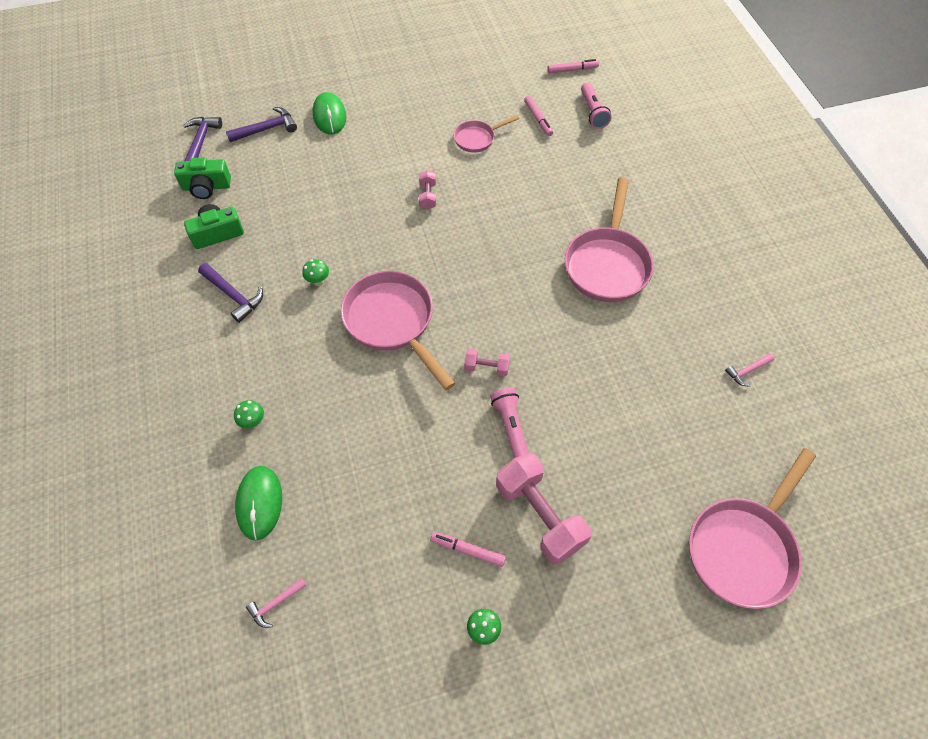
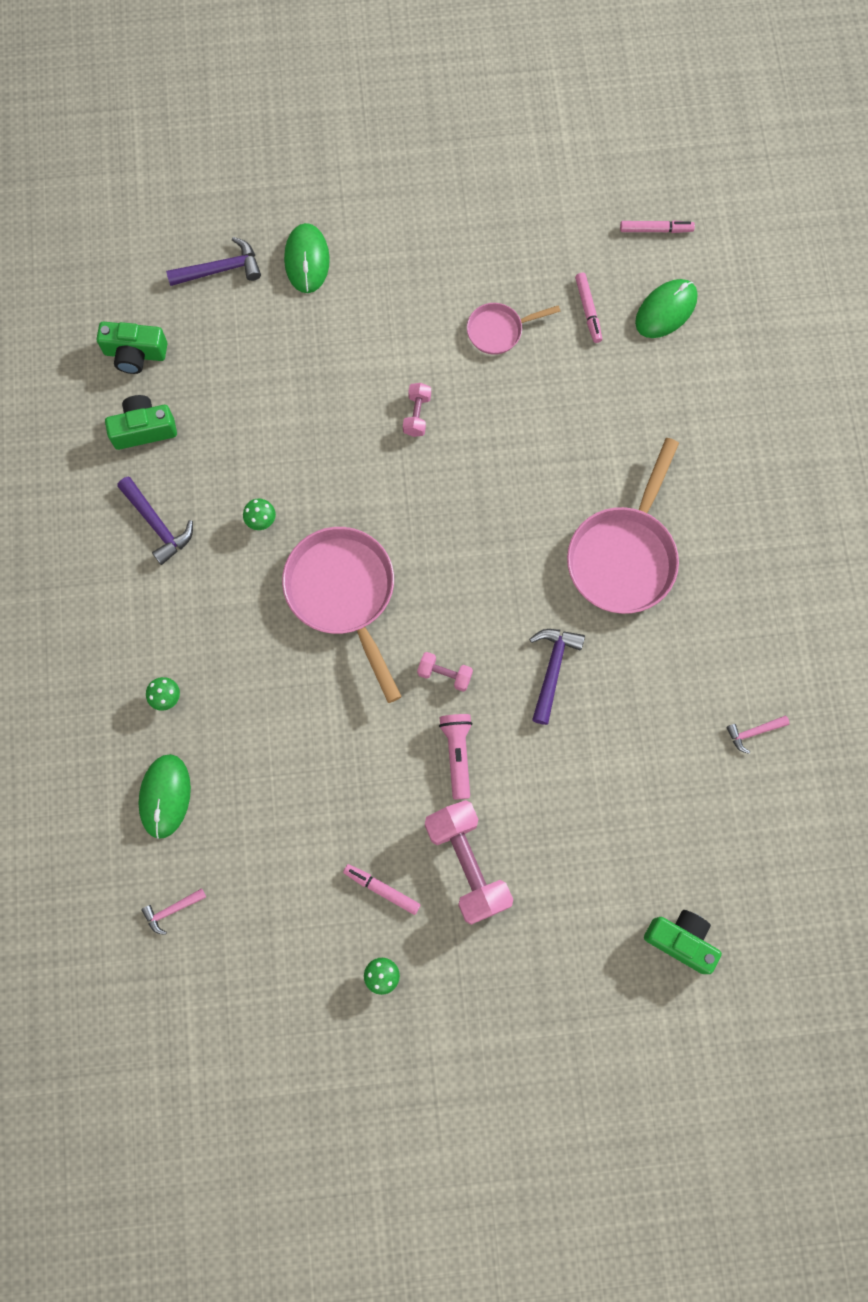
camera: 10 degrees right, 15 degrees up
purple hammer [183,117,222,161] -> purple hammer moved to [529,629,585,725]
pink flashlight [581,83,612,129] -> green mouse [635,279,698,338]
pink pan [689,448,816,609] -> green camera [644,910,722,974]

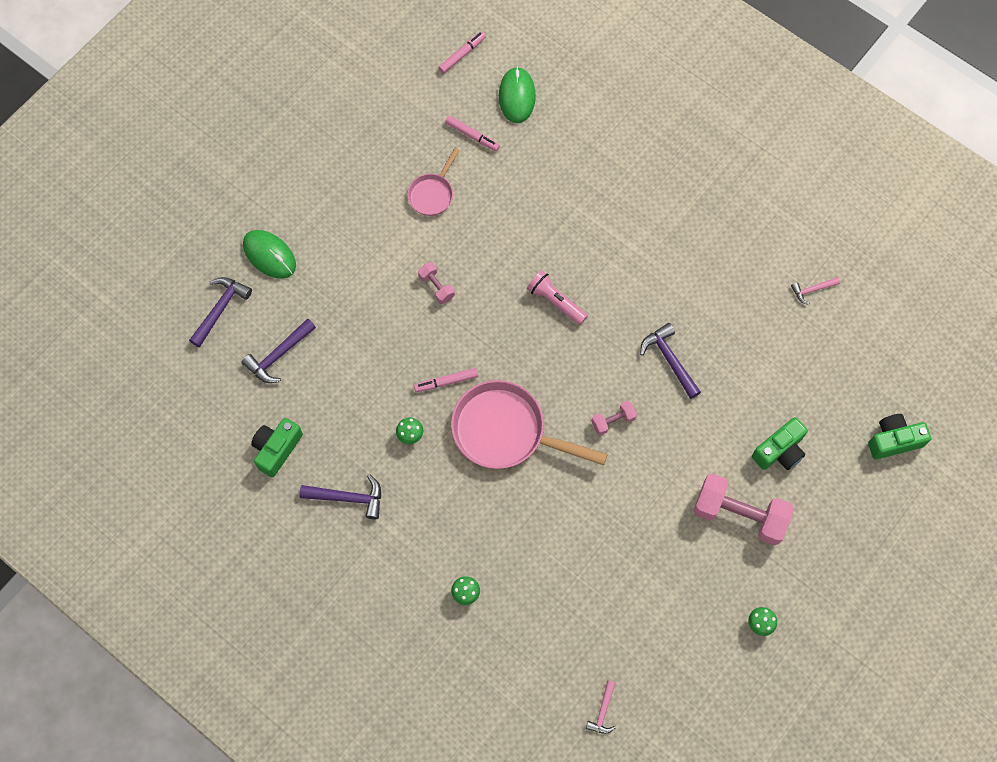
camera: 45 degrees left, 5 degrees down
green camera [97,322,168,374] -> green camera moved to [752,417,808,470]
green mouse [138,754,191,839] -> none
pink marker [343,864,421,915] -> pink marker moved to [414,368,478,392]
pink flashlight [439,714,473,800] -> pink flashlight moved to [527,270,588,325]
pink pan [567,438,679,614] -> none
pink hammer [726,716,790,754] -> pink hammer turned 45 degrees clockwise [791,277,840,305]
none -> purple hammer [241,318,316,383]

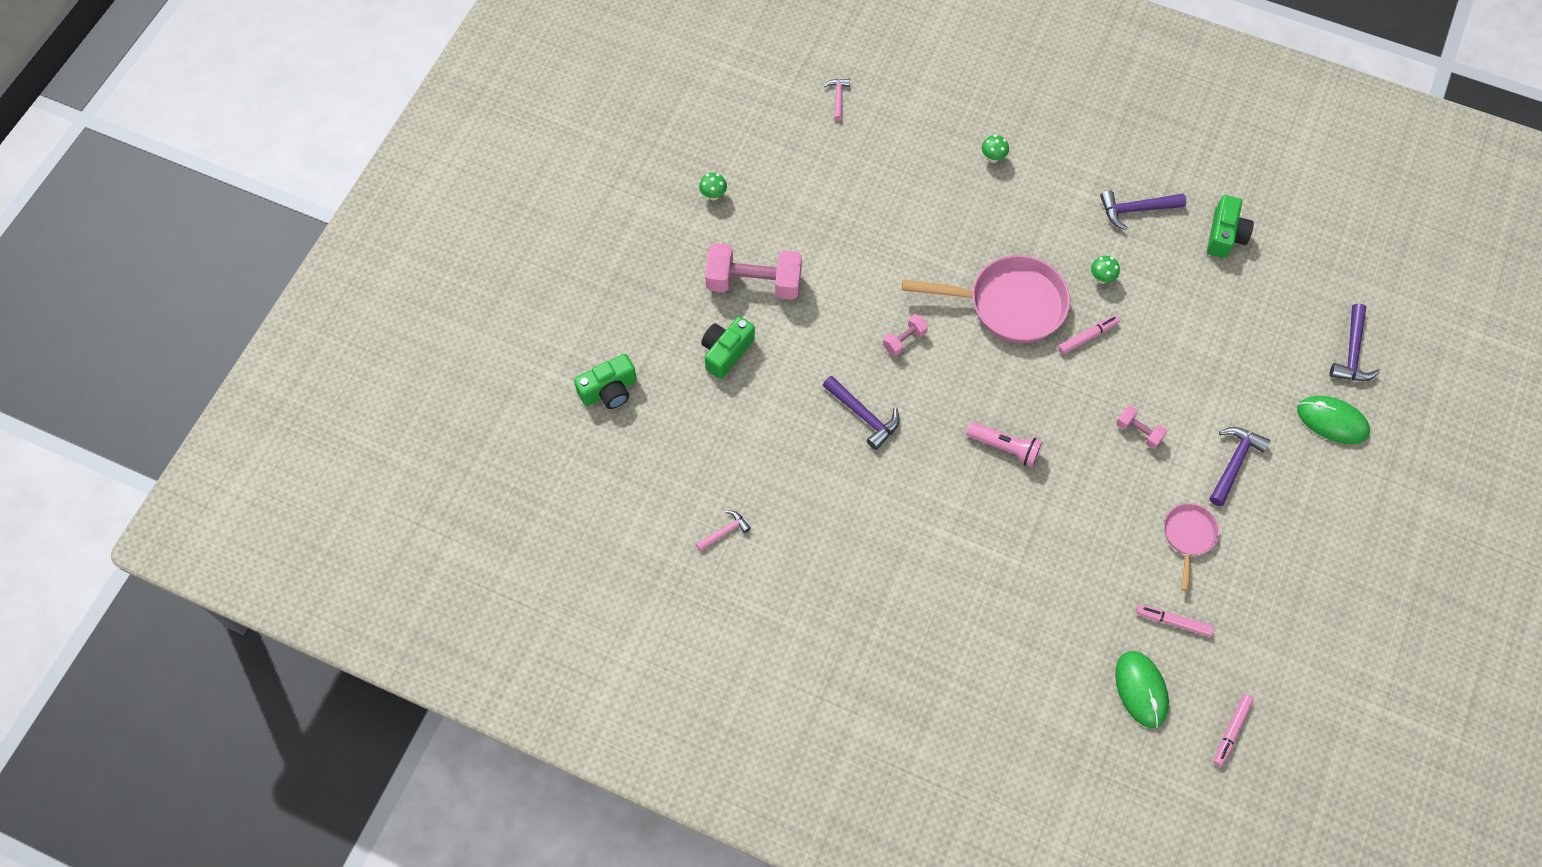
camera: 165 degrees right, 5 degrees down
purple hammer [241,318,316,383] -> purple hammer moved to [1210,427,1270,506]

